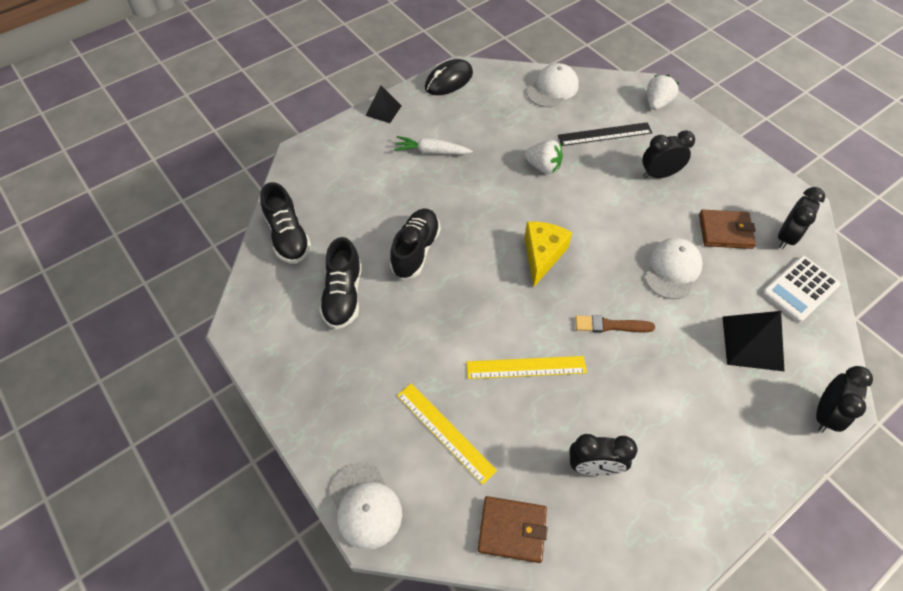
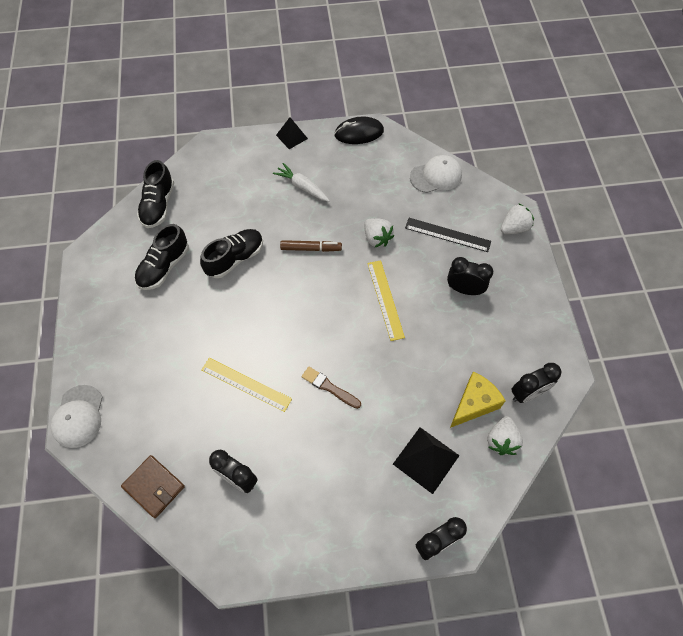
camera: 30 degrees right, 5 degrees up
yellow ruler [397,383,497,485] -> yellow ruler moved to [367,260,405,341]
yellow cheese [524,222,572,287] -> yellow cheese moved to [450,371,506,428]
white cap [645,238,703,299] -> none
brown wallet [699,209,756,249] -> none
white calculator [762,256,840,322] -> white strawberry [487,416,523,455]
none -> brown marker [280,240,342,252]

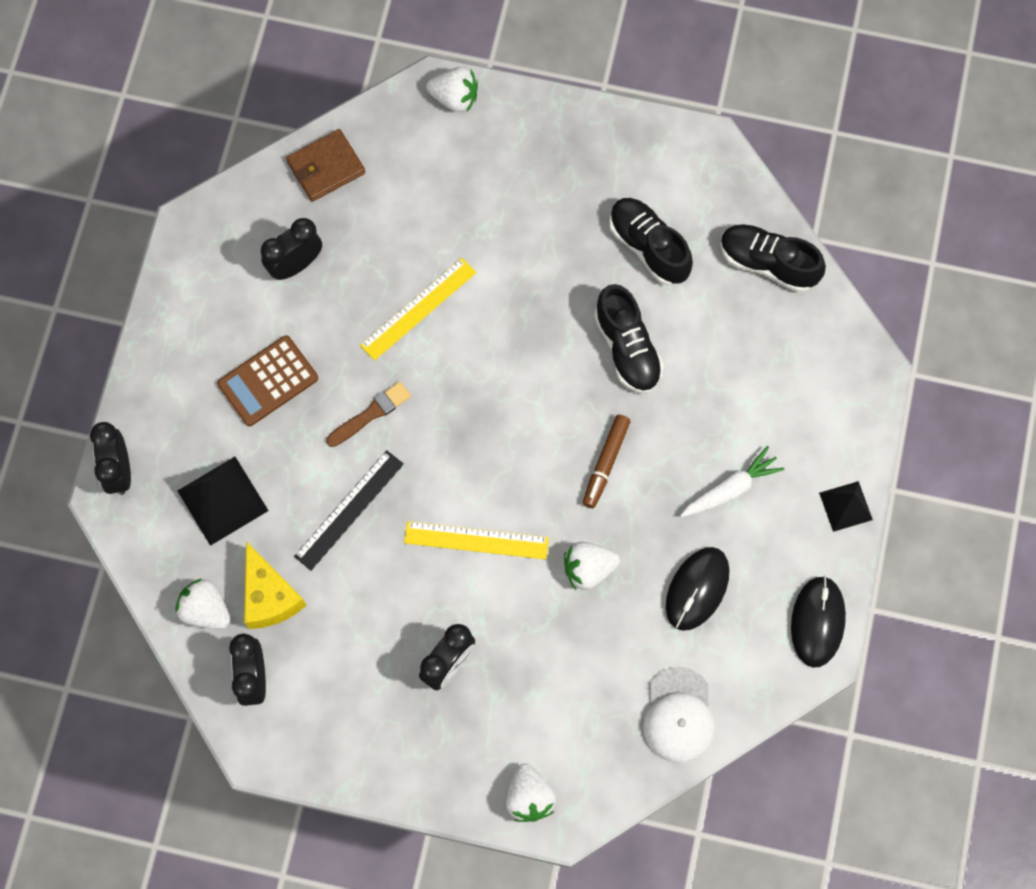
camera: 110 degrees right, 10 degrees up
white cap [51,385,103,448] -> white strawberry [426,67,478,112]
black ruler [405,218,491,252] -> black ruler moved to [294,450,404,571]
none -> brown calculator [217,335,318,426]
none -> black mouse [666,547,730,631]

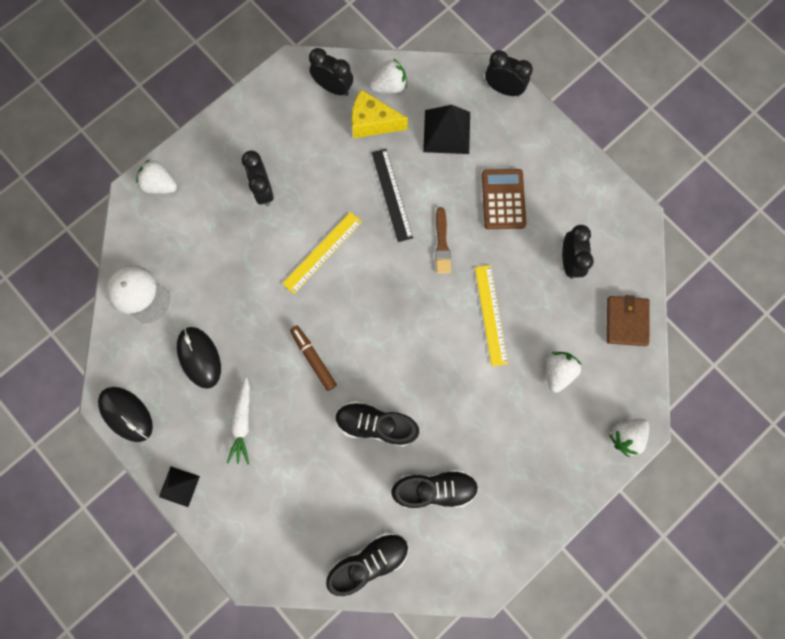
camera: 125 degrees right, 5 degrees up
white strawberry [564,542,620,590] -> white strawberry moved to [546,352,582,393]

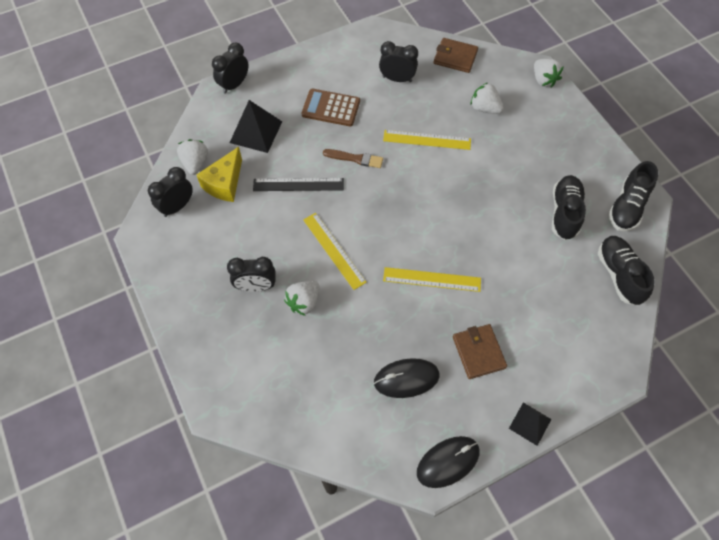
camera: 75 degrees left, 15 degrees down
white cap [107,266,170,324] -> none
white strawberry [136,159,177,194] -> white strawberry moved to [284,281,320,316]
white carrot [227,377,250,464] -> brown wallet [453,324,507,379]
brown marker [290,326,337,391] -> yellow ruler [383,267,481,292]
black shoe [335,401,419,447] -> black shoe moved to [608,161,658,232]

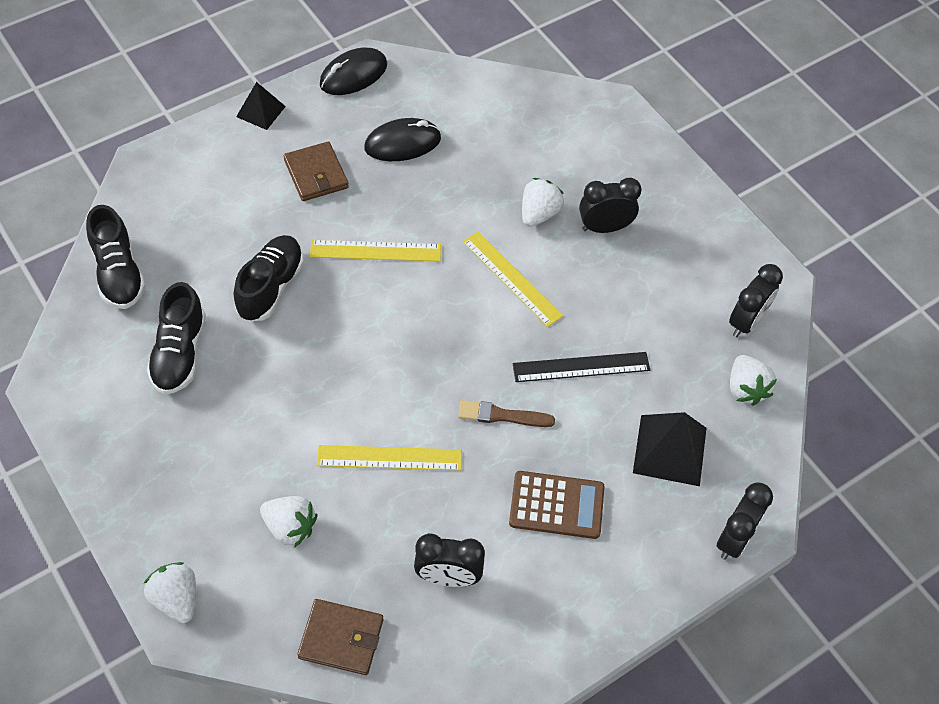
camera: 170 degrees right, 5 degrees down
yellow cheese [196,147,242,202] -> none
black shoe [608,161,658,232] -> black shoe moved to [234,235,304,321]

